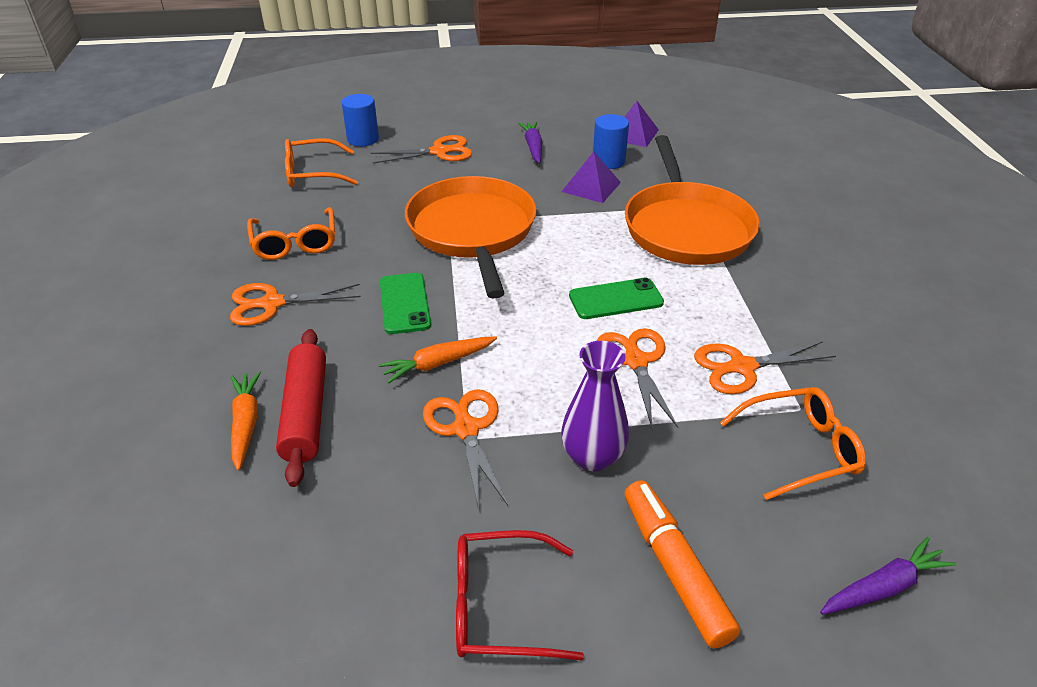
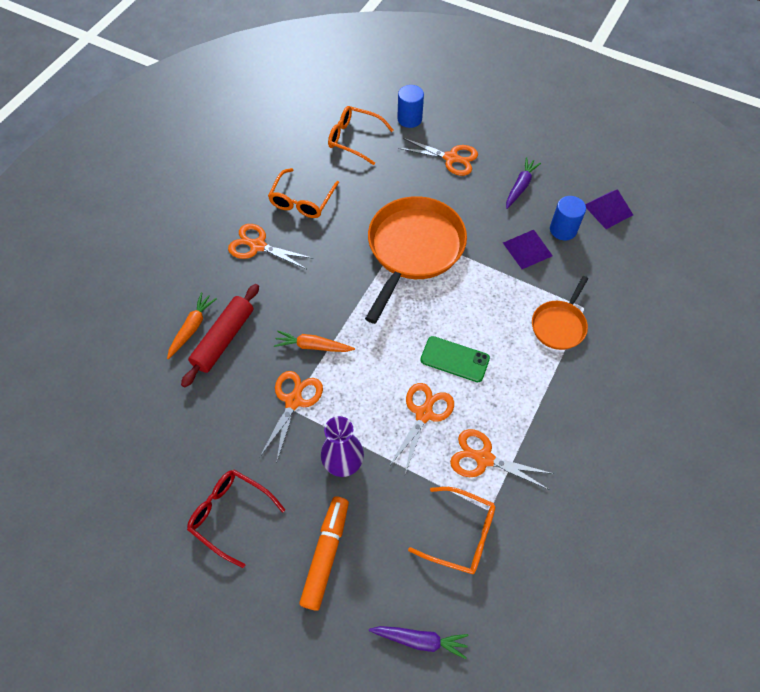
camera: 35 degrees right, 20 degrees up
green phone [380,273,431,334] -> none
orange pan [625,135,760,265] -> orange pan [532,276,588,350], size x0.53

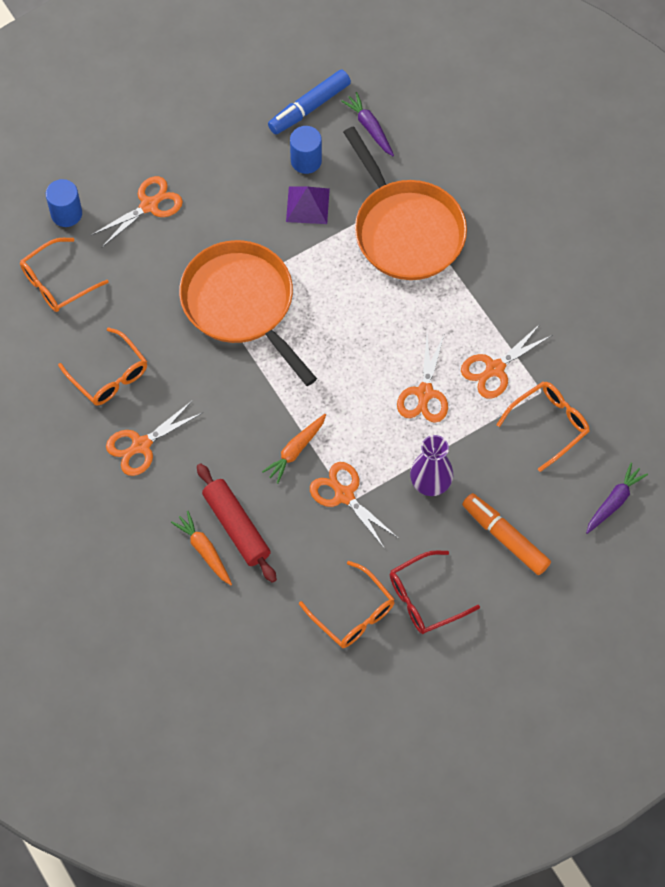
camera: 60 degrees left, 5 degrees up
orange scissors [388,383,454,474] -> orange scissors turned 135 degrees counterclockwise [397,335,448,423]
green phone [420,336,490,382] -> none
purple carrot [506,157,541,209] -> purple carrot moved to [341,92,394,156]
orange pan [532,276,588,350] -> orange pan [343,126,467,280], size x1.89
purple pyramid [585,189,633,229] -> blue marker [268,69,351,134]
none -> orange glasses [299,561,395,648]

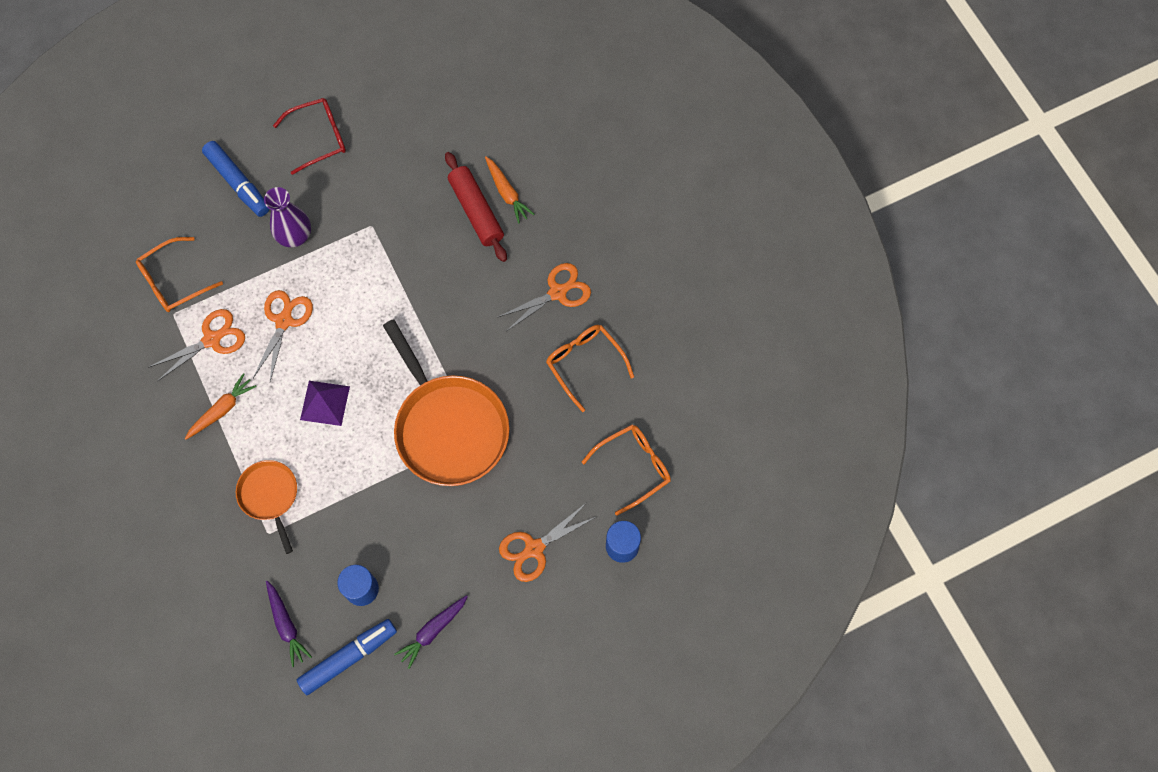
camera: 175 degrees left, 5 degrees up
orange carrot [262,414,326,484] -> orange carrot moved to [185,373,257,440]
purple pyramid [286,186,330,224] -> purple pyramid moved to [300,381,350,426]
orange glasses [299,561,395,648] -> none
orange scissors [310,462,398,549] -> none
orange pan [343,126,467,280] -> orange pan [236,460,297,554], size x0.53
orange marker [462,493,551,575] -> blue marker [202,141,270,217]
purple carrot [586,462,648,534] -> purple carrot moved to [394,595,468,669]

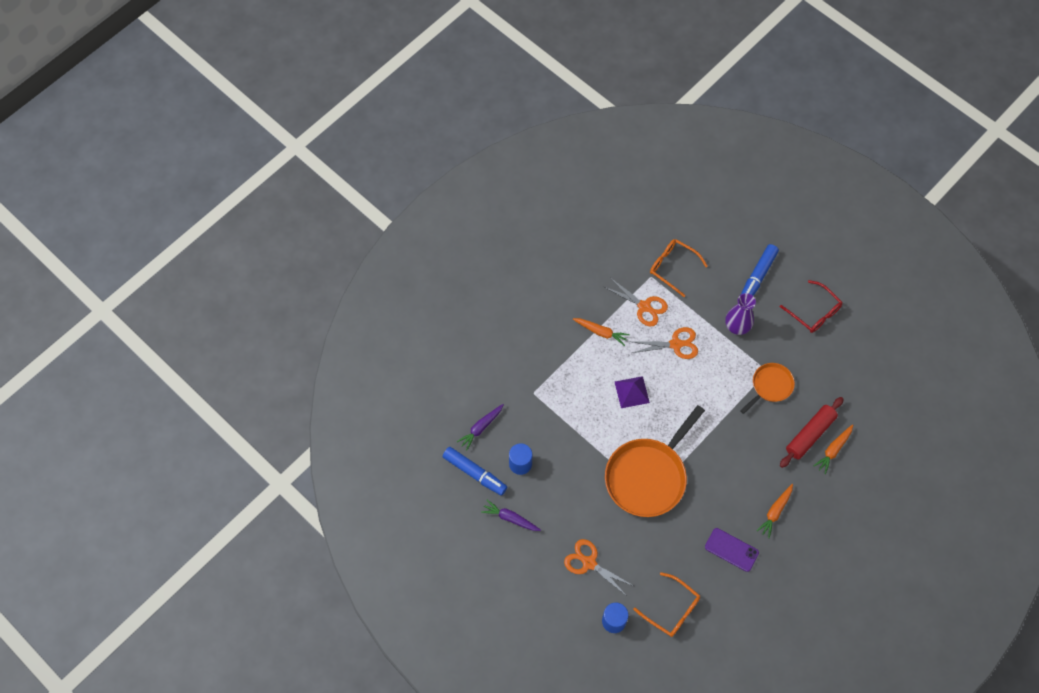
camera: 70 degrees right, 5 degrees down
orange pan [236,460,297,554] -> orange pan moved to [740,363,795,414]
orange scissors [498,263,591,331] -> orange carrot [756,484,793,538]
orange glasses [546,325,634,412] -> purple phone [705,528,759,572]

